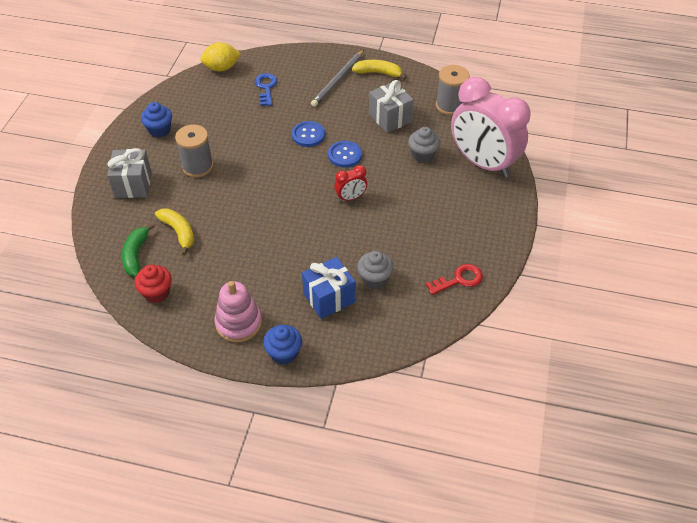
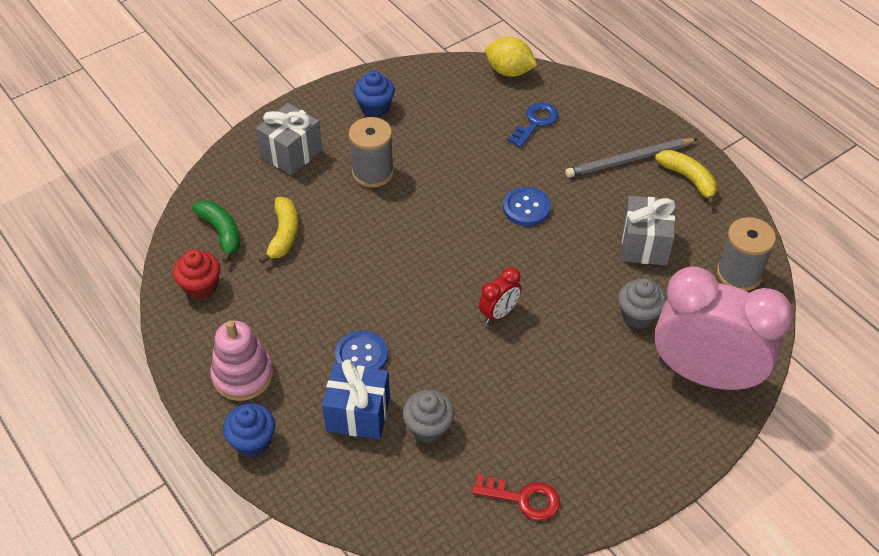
camera: 40 degrees right, 0 degrees up
green banana [122,223,155,277] -> green banana turned 105 degrees clockwise [192,201,240,263]
blue button [328,141,362,168] -> blue button moved to [335,331,388,370]
red clock [334,165,367,202] -> red clock turned 60 degrees counterclockwise [479,267,522,324]
pink clock [451,77,531,178] -> pink clock turned 120 degrees clockwise [654,266,793,391]

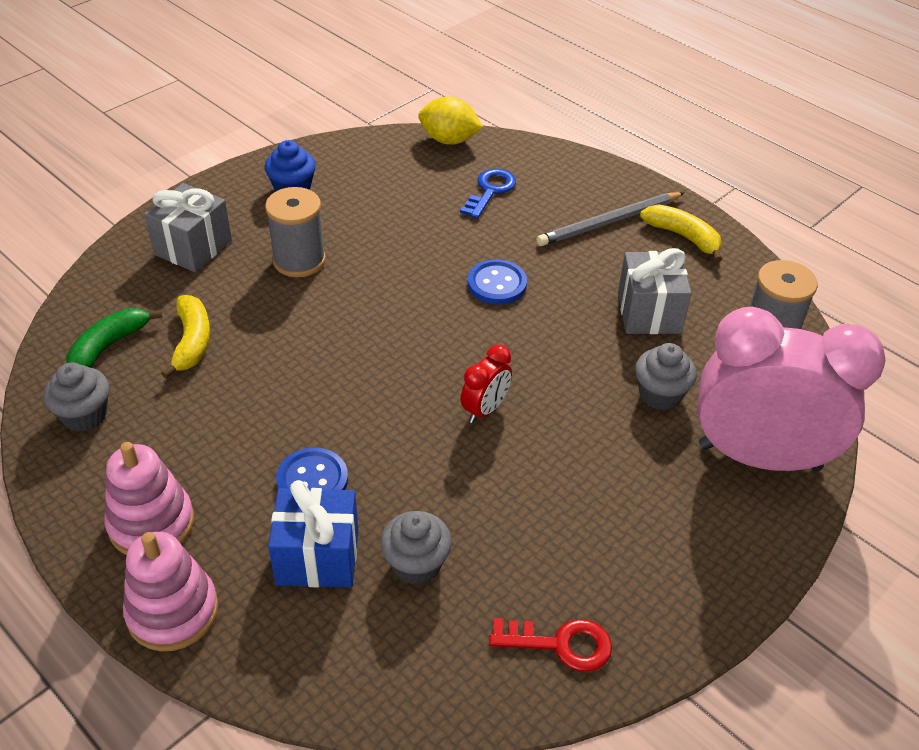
camera: 10 degrees left, 5 degrees down
red cupcake [173,250,220,300] -> grey cupcake [43,362,109,432]
green banana [192,201,240,263] -> green banana turned 105 degrees counterclockwise [66,308,163,368]
blue cupcake [223,403,275,457] -> pink stacking toy [123,532,218,651]

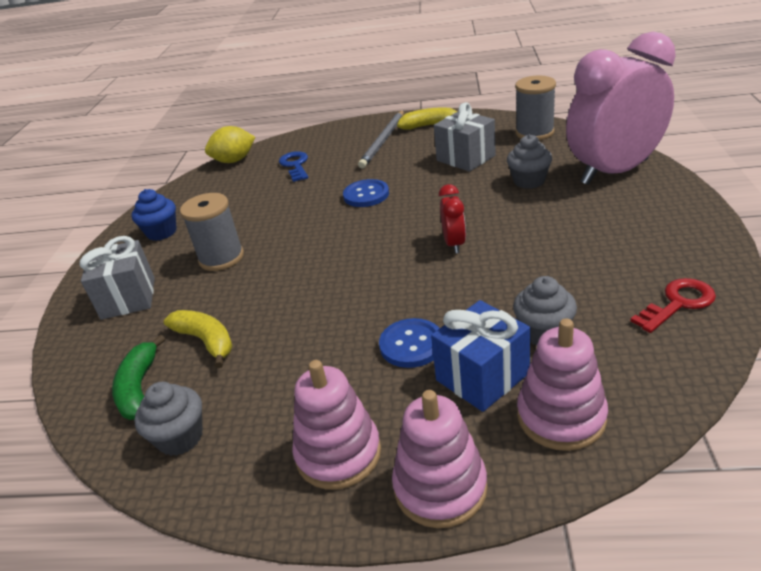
camera: 35 degrees left, 10 degrees down
none -> pink stacking toy [517,319,608,451]

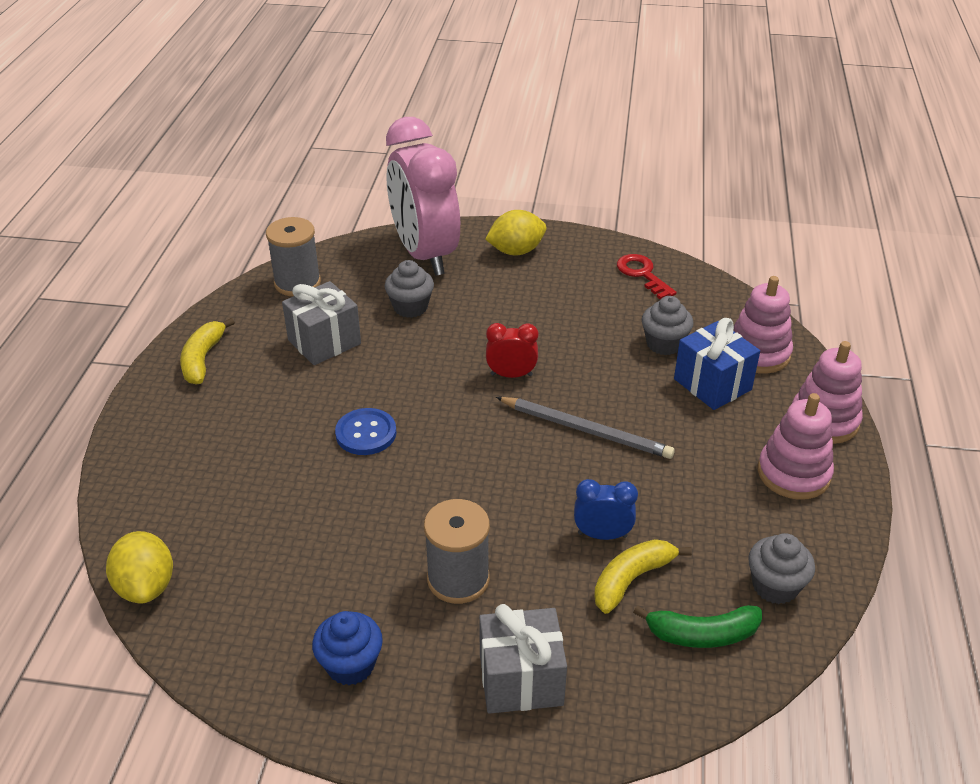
camera: 90 degrees left, 5 degrees up
blue key [279,151,308,182] -> none
grey pencil [358,110,404,168] -> grey pencil moved to [496,397,675,459]
blue button [379,318,440,368] -> none
none -> yellow lemon [485,210,546,255]
none -> blue clock [574,479,638,540]

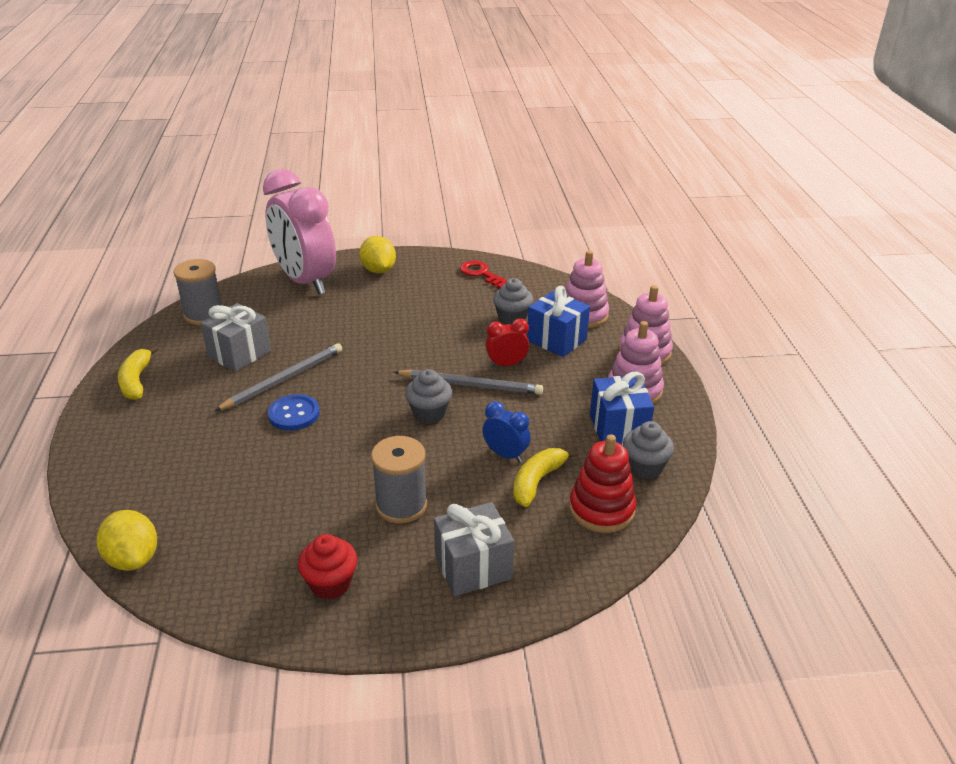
camera: 15 degrees left, 5 degrees down
blue cupcake [312,611,383,686] -> red cupcake [298,534,357,600]
grey cupcake [385,260,434,318] -> grey cupcake moved to [405,369,452,423]
yellow lemon [485,210,546,255] -> yellow lemon turned 75 degrees counterclockwise [359,236,396,273]
red clock [486,323,539,378] -> red clock moved to [485,319,529,367]
blue clock [574,479,638,540] -> blue clock turned 45 degrees clockwise [483,402,530,462]
green banana [633,605,762,648] -> red stacking toy [569,434,636,533]
none -> grey pencil [215,343,342,411]
none -> blue gift [590,372,654,445]

